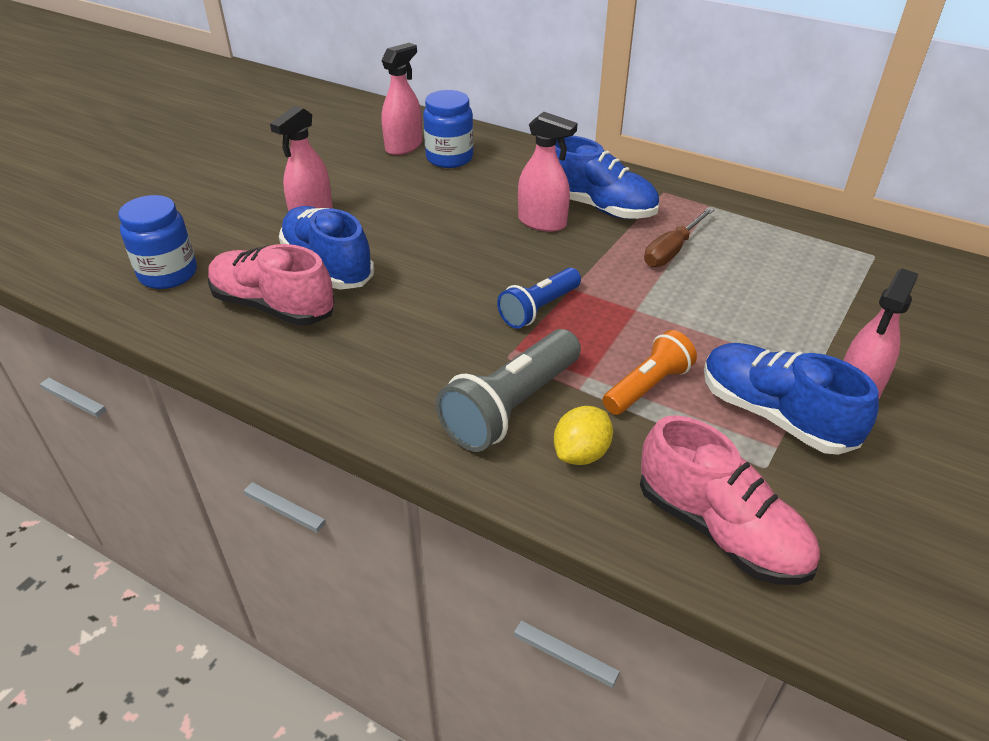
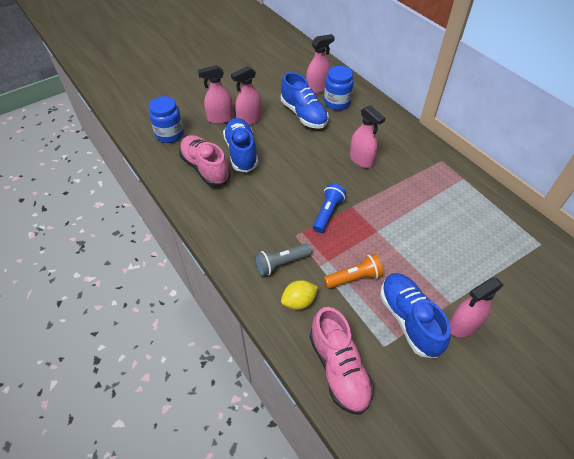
camera: 25 degrees right, 10 degrees up
grey flashlight [435,329,581,452] -> grey flashlight [255,244,312,276], size x0.65
blue flashlight [497,268,581,329] -> blue flashlight turned 135 degrees clockwise [313,183,346,233]
blue shoe [555,136,659,219] -> blue shoe moved to [281,72,329,129]
brown screwdriver [644,207,715,267] -> none
none -> pink spray bottle [198,65,234,124]

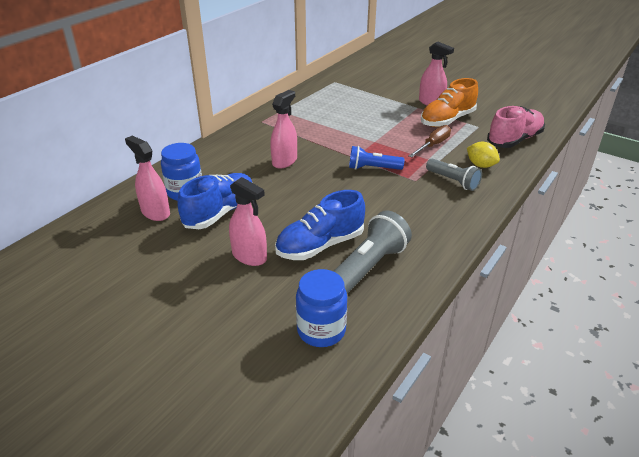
camera: 110 degrees left, 15 degrees down
pink shoe [179,135,230,186] -> grey flashlight [333,210,412,294]
pink spray bottle [198,65,234,124] -> none
orange flashlight [324,254,383,289] -> brown screwdriver [409,125,451,157]
blue shoe [380,273,451,358] -> orange shoe [421,78,478,127]

